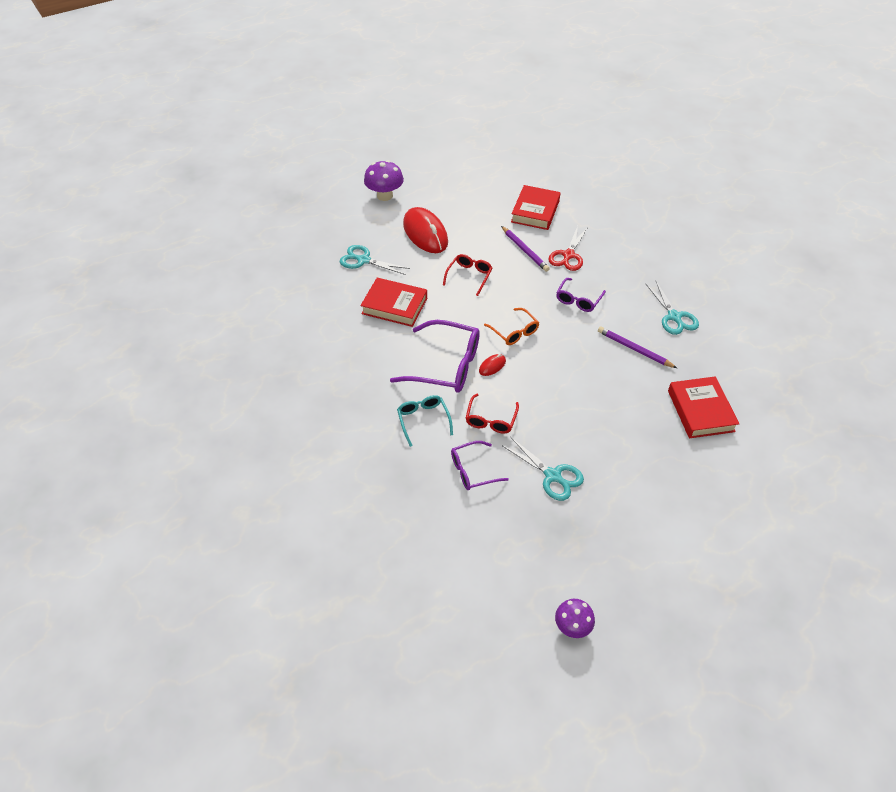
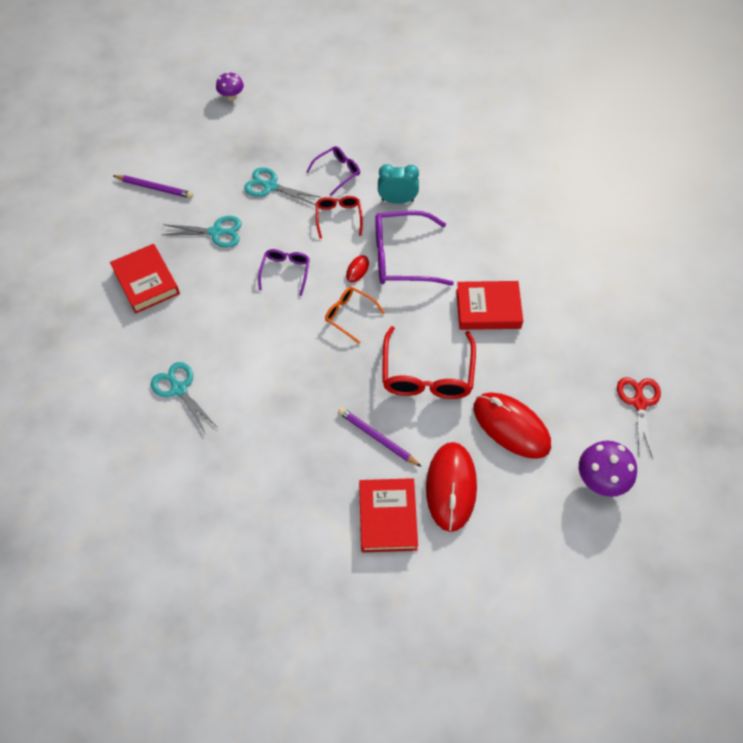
camera: 160 degrees right, 10 degrees up
turquoise scissors [340,245,410,275] -> turquoise scissors moved to [162,216,242,248]
turquoise glasses [397,395,453,447] -> turquoise clock [378,164,419,204]
red glasses [443,254,492,296] -> red glasses [382,326,476,399], size x1.79
red scissors [548,226,588,271] -> red scissors moved to [617,377,661,458]
purple glasses [556,278,606,312] -> purple glasses moved to [258,249,310,296]
purple pencil [598,326,677,368] -> purple pencil moved to [113,175,193,198]
none -> red mouse [426,442,477,532]

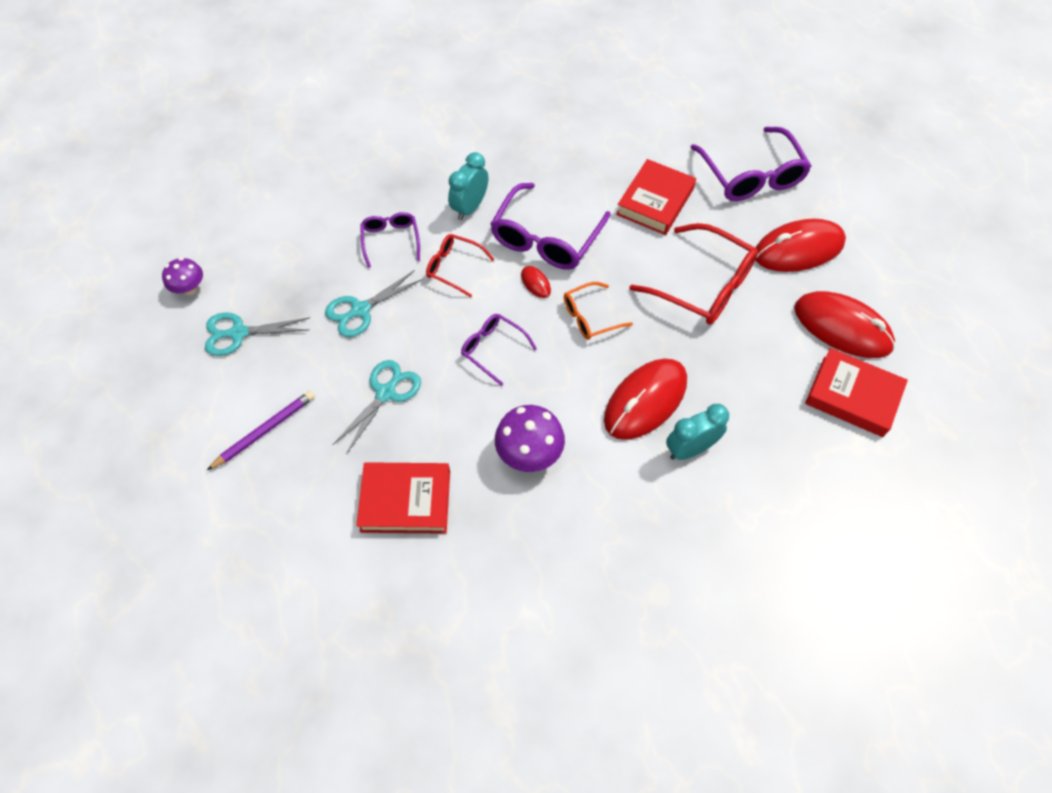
camera: 60 degrees left, 0 degrees up
turquoise scissors [151,362,218,433] -> turquoise scissors moved to [205,313,310,356]
purple pencil [338,407,422,467] -> none
purple mushroom [579,441,637,497] -> purple mushroom moved to [495,405,565,472]
red scissors [617,377,661,458] -> none
none -> red mouse [604,359,687,440]
none -> turquoise clock [666,404,729,460]
none -> purple glasses [691,127,812,201]

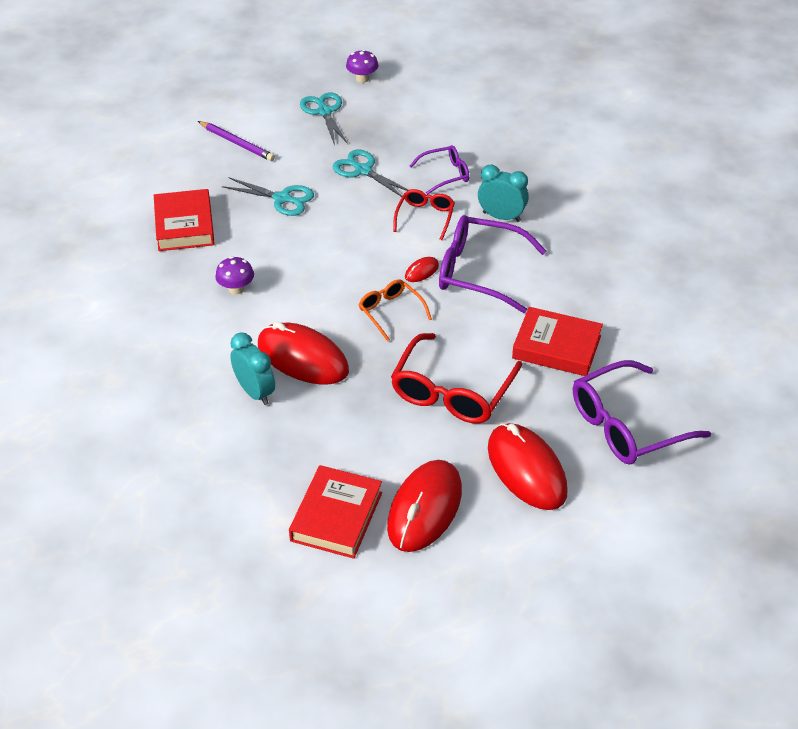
camera: 80 degrees right, 15 degrees down
purple glasses [461,314,537,386] -> none
purple mushroom [495,405,565,472] -> purple mushroom [215,256,254,294], size x0.63

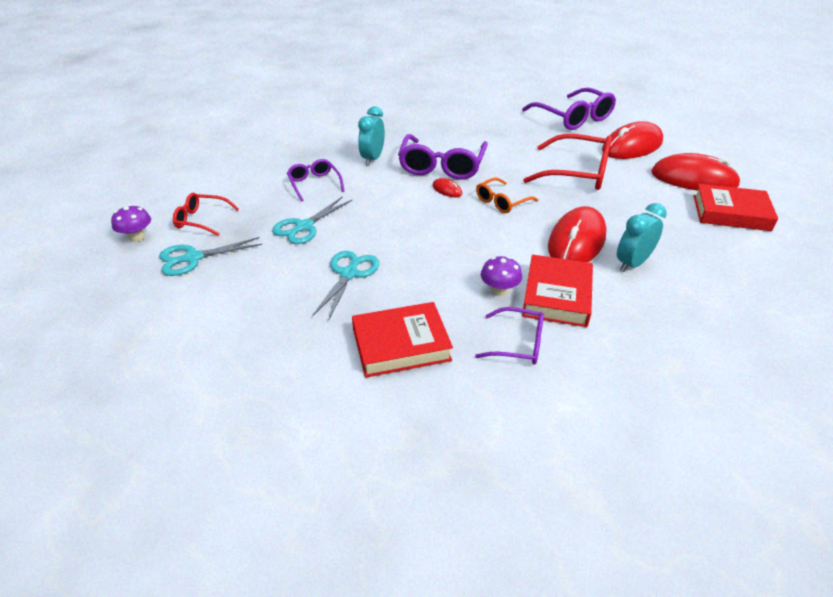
camera: 95 degrees left, 5 degrees down
purple pencil [198,121,275,161] -> none
red glasses [393,189,455,240] -> red glasses moved to [173,193,239,236]
red book [512,307,603,376] -> red book moved to [522,255,593,327]
none -> purple glasses [475,307,544,364]

